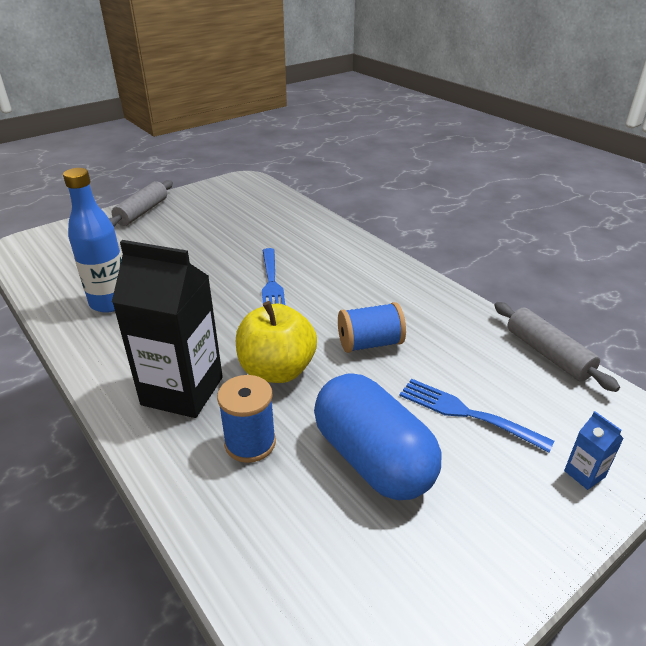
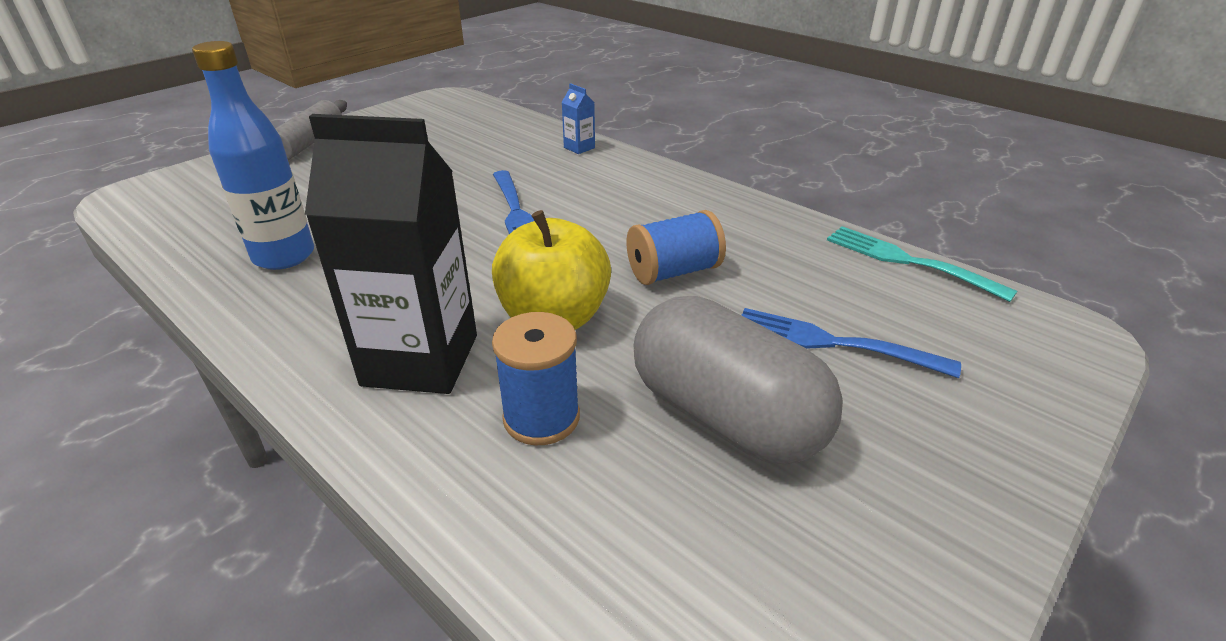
camera: 10 degrees left, 0 degrees up
blue capsule [314,374,441,500] -> grey capsule [634,296,843,465]
grey rolling pin [494,302,620,392] -> turquoise fork [827,226,1017,302]
blue carton [564,411,624,490] -> blue carton moved to [561,83,595,154]

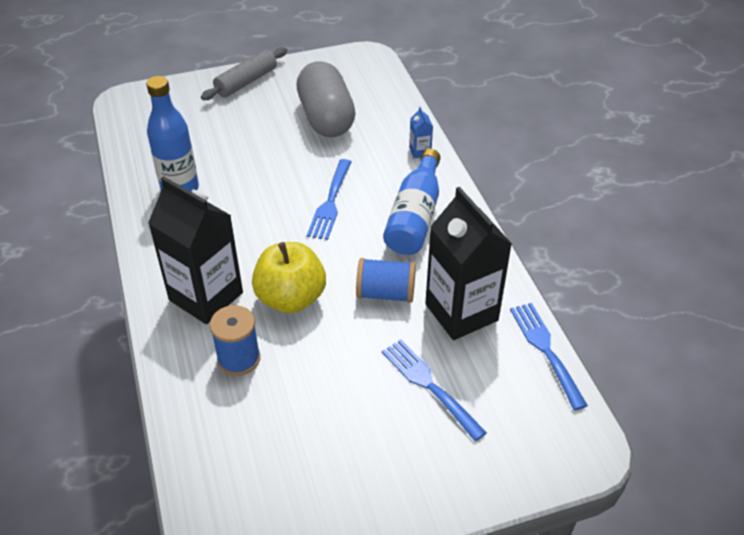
camera: 30 degrees right, 10 degrees up
grey capsule [634,296,843,465] -> grey capsule moved to [296,61,356,137]
turquoise fork [827,226,1017,302] -> blue fork [510,303,588,410]
none -> blue bottle [383,149,441,255]
none -> black carton [425,187,512,340]

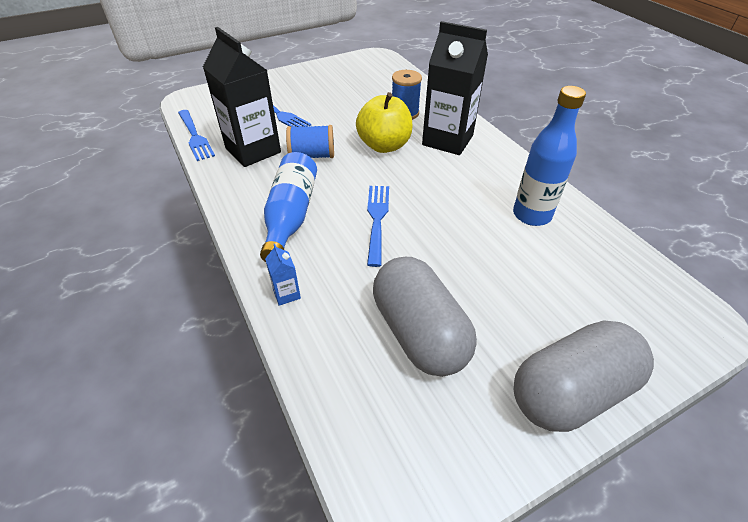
camera: 170 degrees right, 0 degrees up
grey rolling pin [201,47,287,100] -> grey capsule [514,321,654,432]

